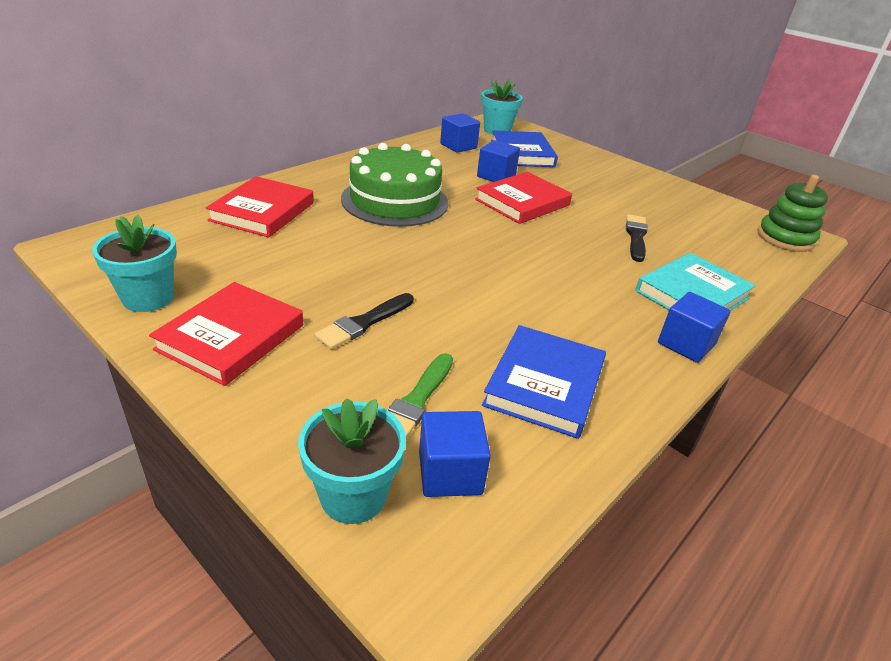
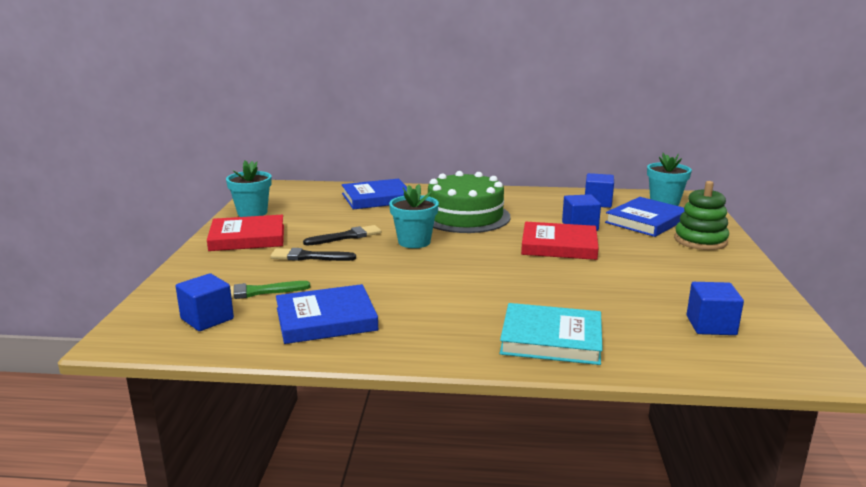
camera: 55 degrees right, 15 degrees down
red book [206,176,314,237] -> blue book [342,179,407,210]
turquoise flower pot [298,398,406,524] -> turquoise flower pot moved to [389,184,439,248]
black brush [626,214,648,262] -> black brush moved to [303,225,381,246]
blue cube [658,292,731,363] -> blue cube moved to [687,282,744,335]
green stacking toy [758,175,828,252] -> green stacking toy moved to [674,181,729,250]

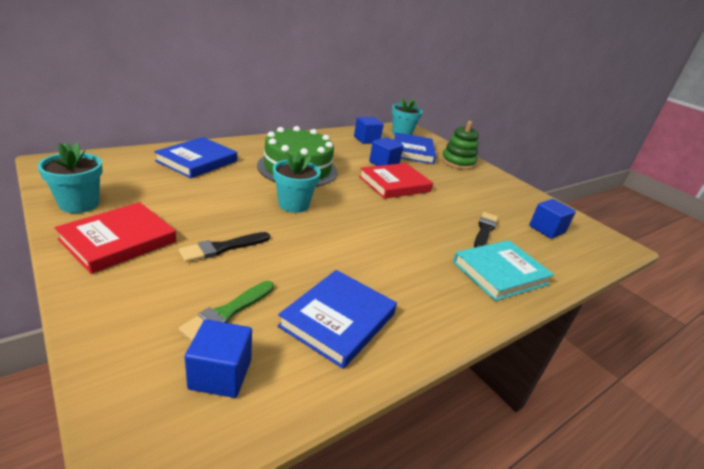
camera: 45 degrees left, 10 degrees up
black brush [303,225,381,246] -> black brush moved to [474,212,498,248]

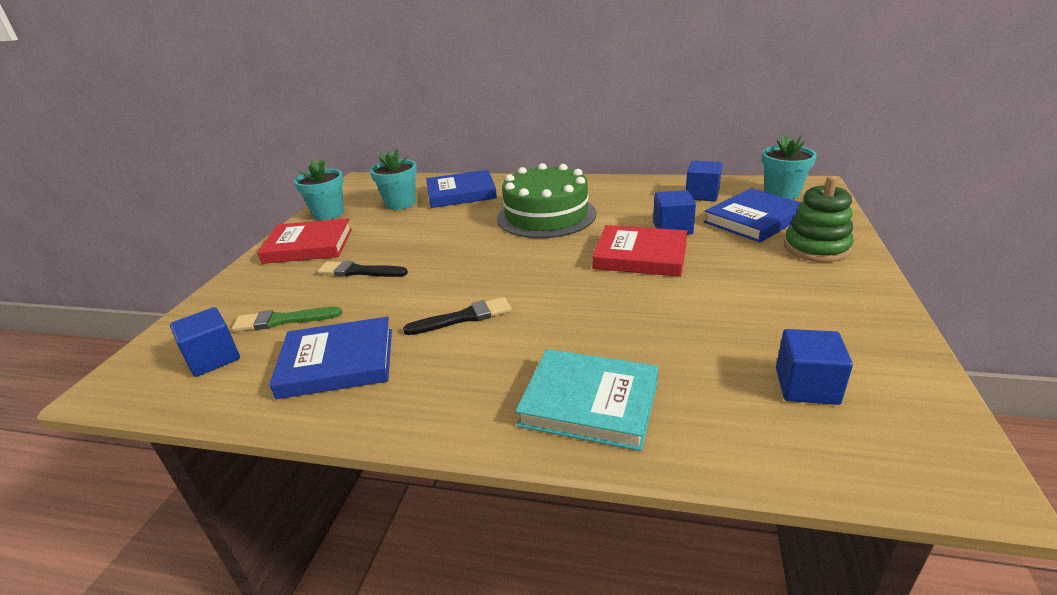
camera: 55 degrees right, 0 degrees up
turquoise flower pot [273,151,321,213] -> turquoise flower pot moved to [370,149,417,210]
black brush [474,212,498,248] -> black brush moved to [403,297,512,335]

